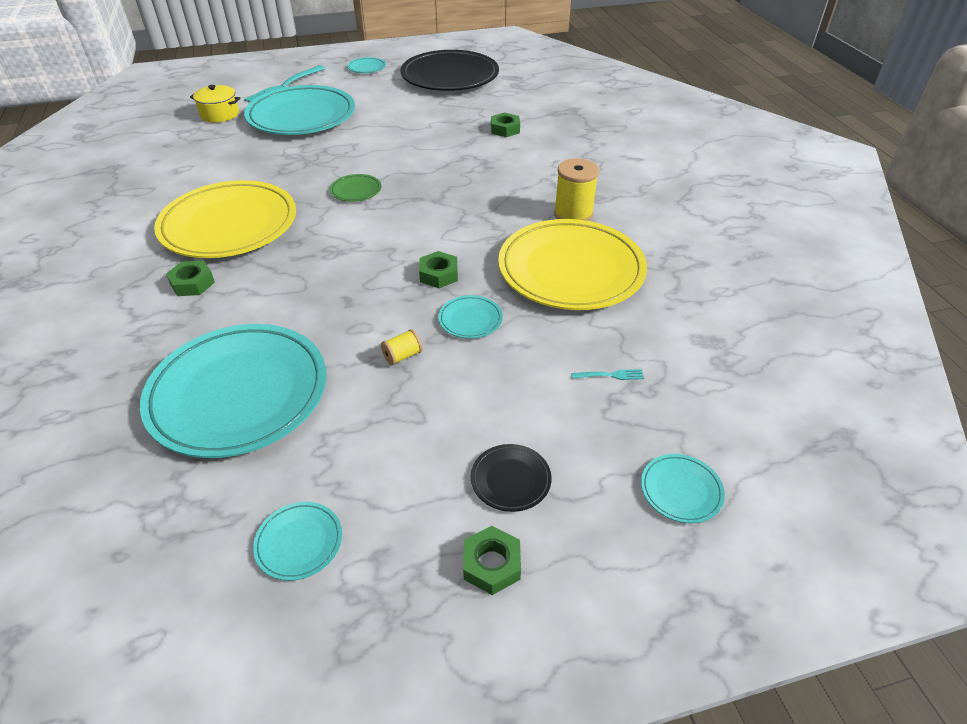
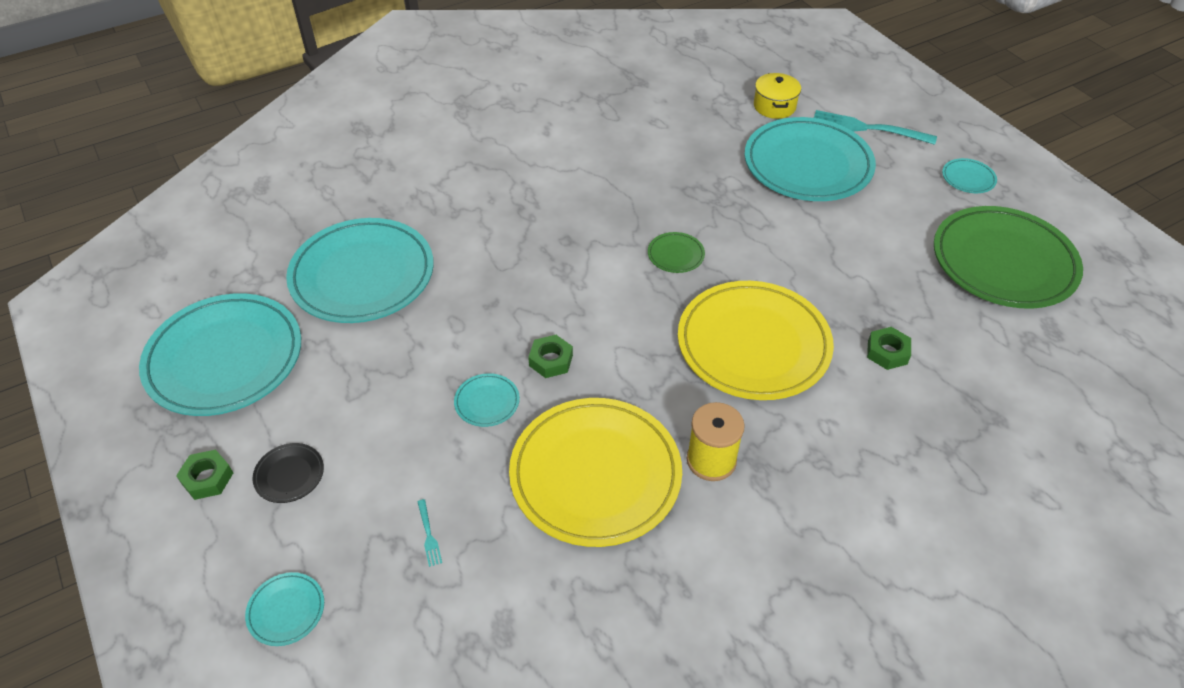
camera: 75 degrees right, 5 degrees up
yellow plate [154,180,296,258] -> yellow plate moved to [678,281,834,400]
green nut [166,260,215,296] -> none
turquoise plate [253,502,342,581] -> turquoise plate [139,293,301,416], size x2.47
yellow spool [381,329,422,365] -> none
black plate [400,50,499,91] -> green plate [934,206,1083,309]

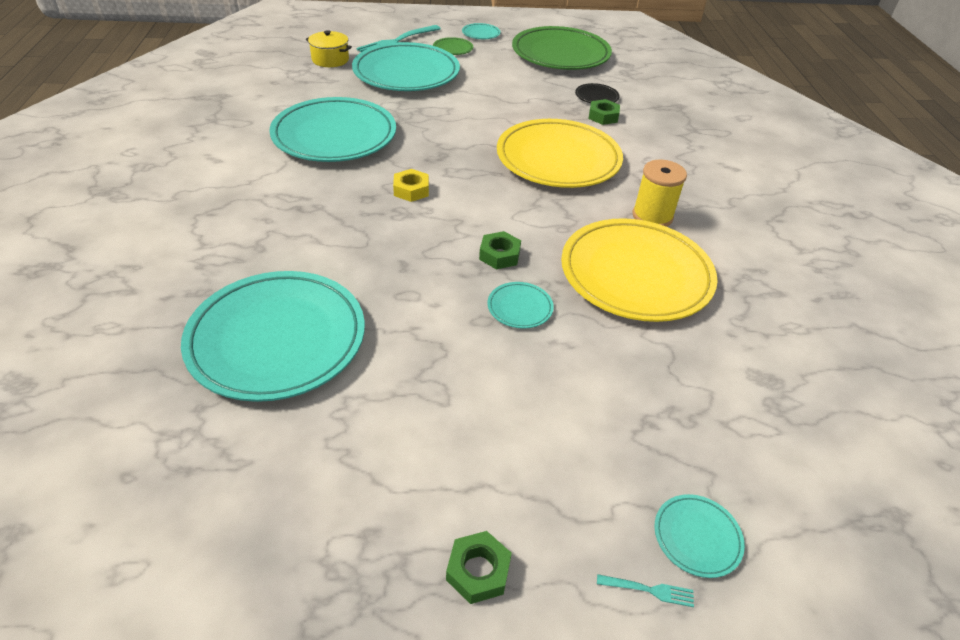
camera: 65 degrees left, 5 degrees down
turquoise plate [139,293,301,416] -> turquoise plate moved to [269,97,396,162]
black plate [252,443,324,503] -> black plate moved to [575,83,620,103]
turquoise fork [417,499,442,567] -> turquoise fork moved to [597,574,694,607]
green plate [648,232,705,273] -> green plate moved to [433,37,473,55]
none -> yellow nut [393,169,429,202]

